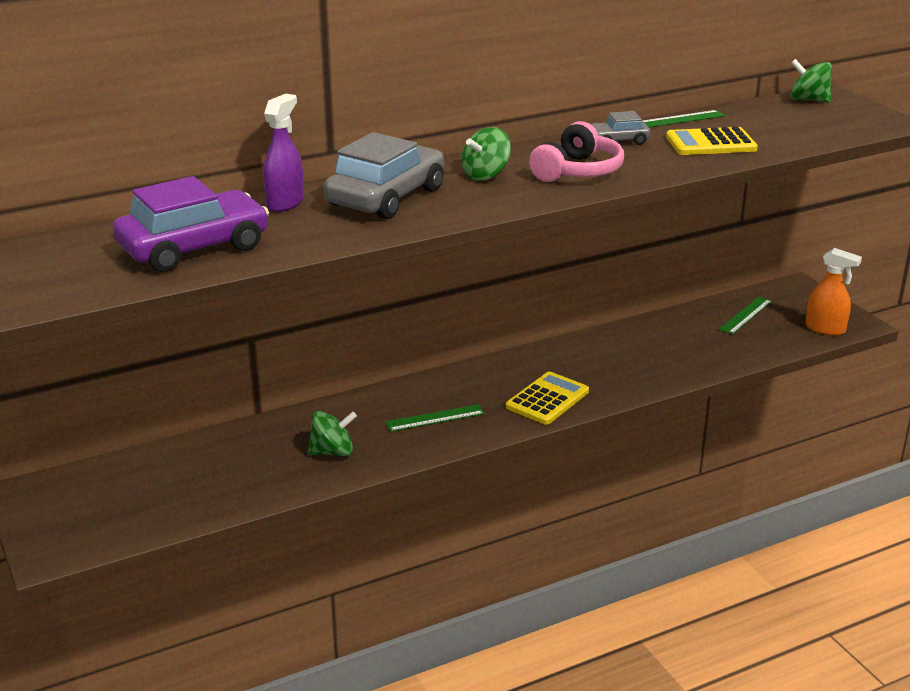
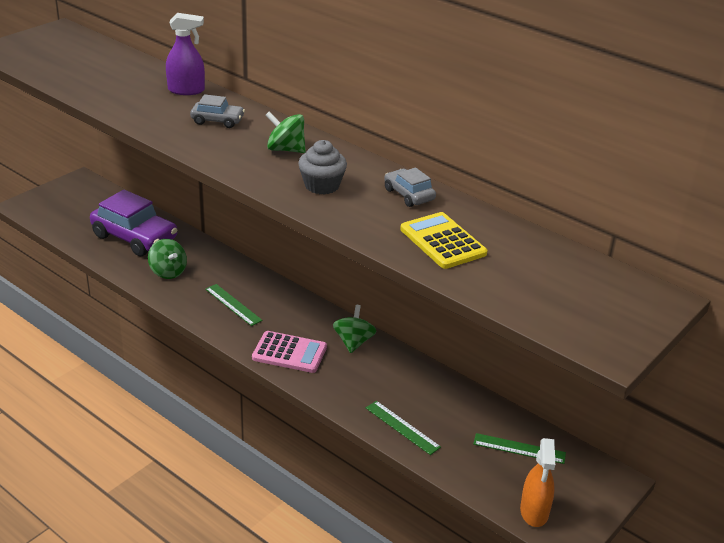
camera: 65 degrees right, 5 degrees up
purple car [113,176,269,272] -> purple car moved to [90,190,177,256]
grey car [324,132,444,219] -> grey car [190,94,245,128], size x0.50
yellow calculator [506,372,589,425] -> pink calculator [252,331,327,373]
pink headphones [529,121,624,182] -> grey cupcake [298,140,347,195]
green ruler [643,110,725,127] -> green ruler moved to [366,401,441,455]
green spinning top [791,59,832,103] -> green spinning top moved to [333,305,376,353]

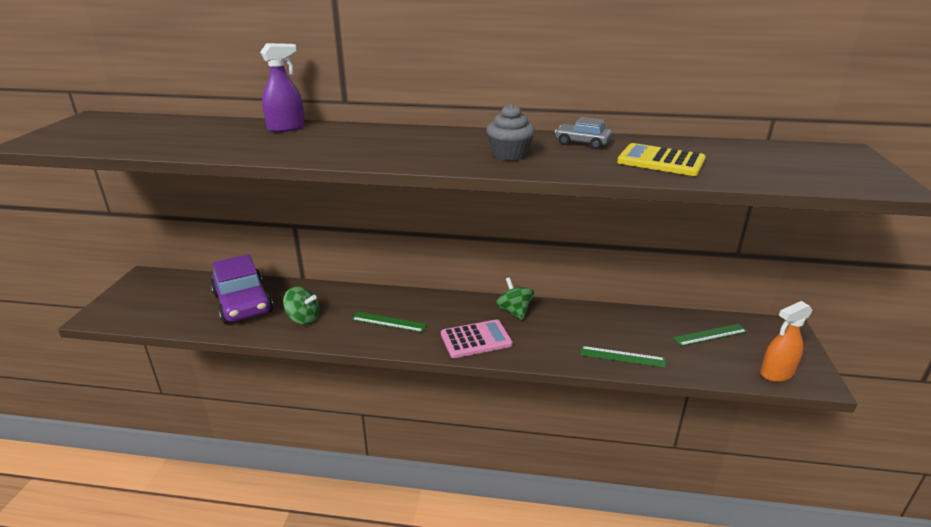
camera: 30 degrees left, 5 degrees down
purple car [90,190,177,256] -> purple car turned 60 degrees clockwise [210,254,274,324]
grey car [190,94,245,128] -> none
green spinning top [266,111,306,153] -> none
orange spray bottle [520,438,555,527] -> orange spray bottle turned 90 degrees clockwise [760,301,813,382]

